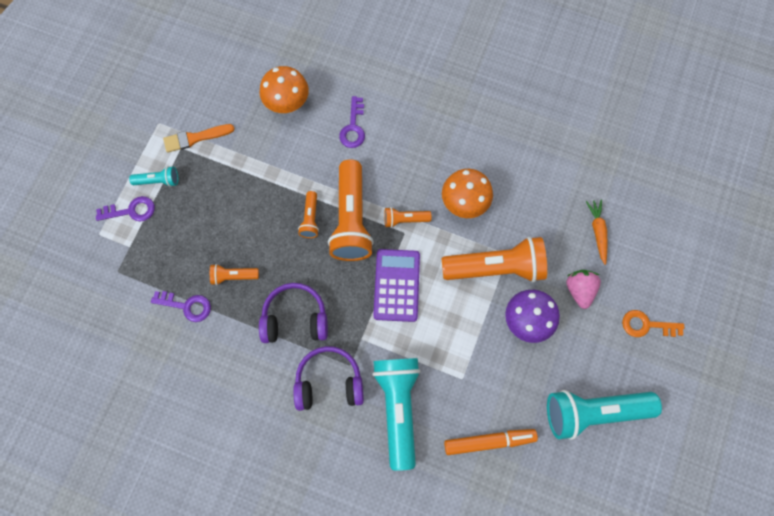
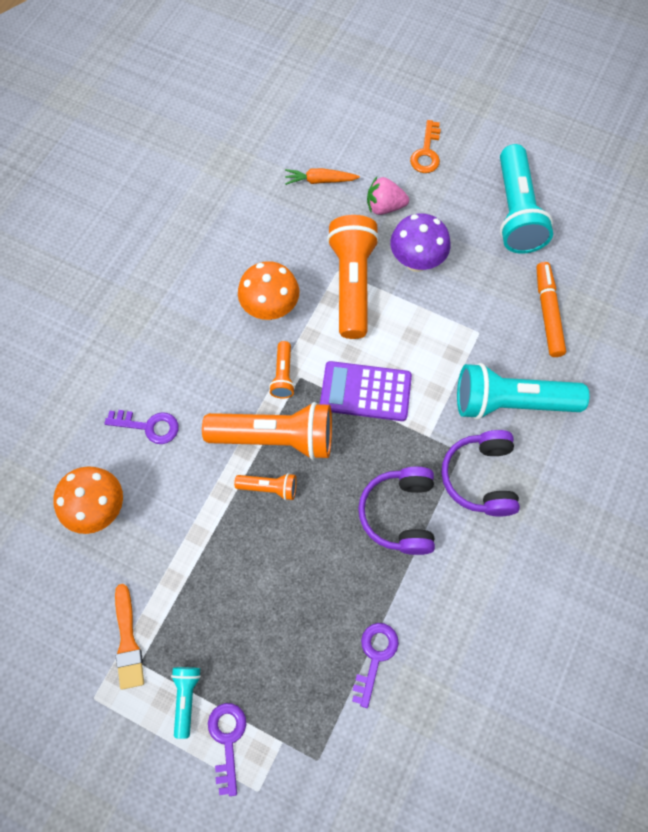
camera: 85 degrees left, 5 degrees down
orange flashlight [210,264,259,285] -> none

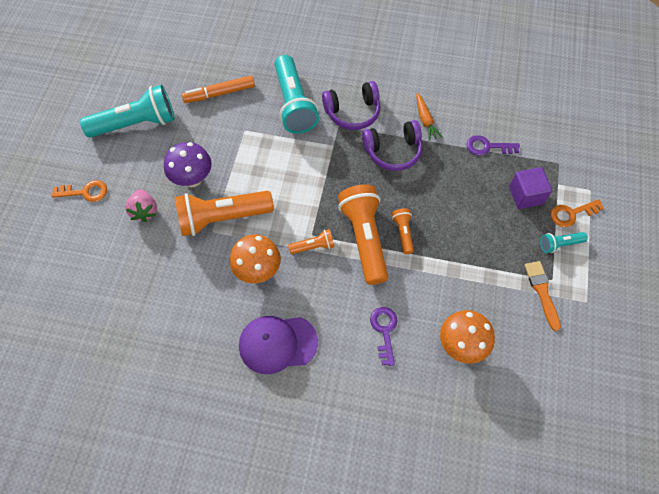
camera: 105 degrees left, 5 degrees down
orange brush [115,584,144,690] -> orange brush turned 75 degrees counterclockwise [525,261,561,331]
purple key [208,703,246,796] -> orange key [551,199,604,227]
orange carrot [285,168,360,185] -> orange carrot moved to [416,93,443,141]
purple calculator [320,361,412,421] -> none
none -> purple cap [239,316,318,374]
none -> purple cube [509,167,552,209]

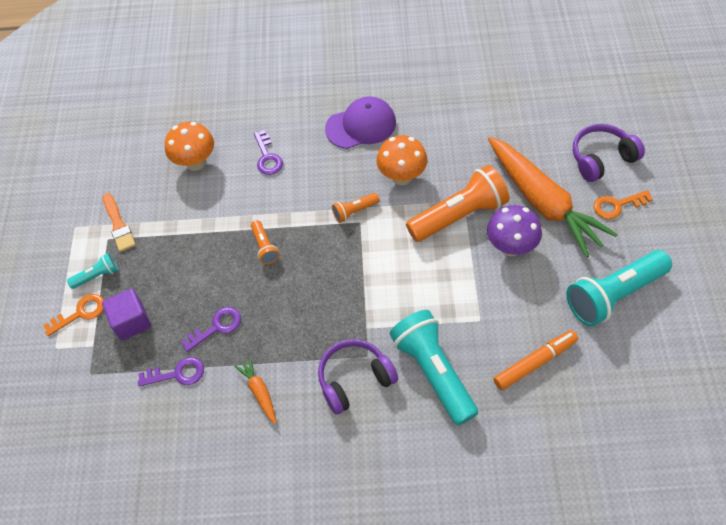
camera: 170 degrees right, 5 degrees down
pink strawberry [125,189,157,222] -> orange carrot [488,137,618,258]
orange flashlight [338,184,388,285] -> none
purple headphones [362,120,422,171] -> purple headphones moved to [573,124,645,182]
none -> purple key [181,307,241,352]

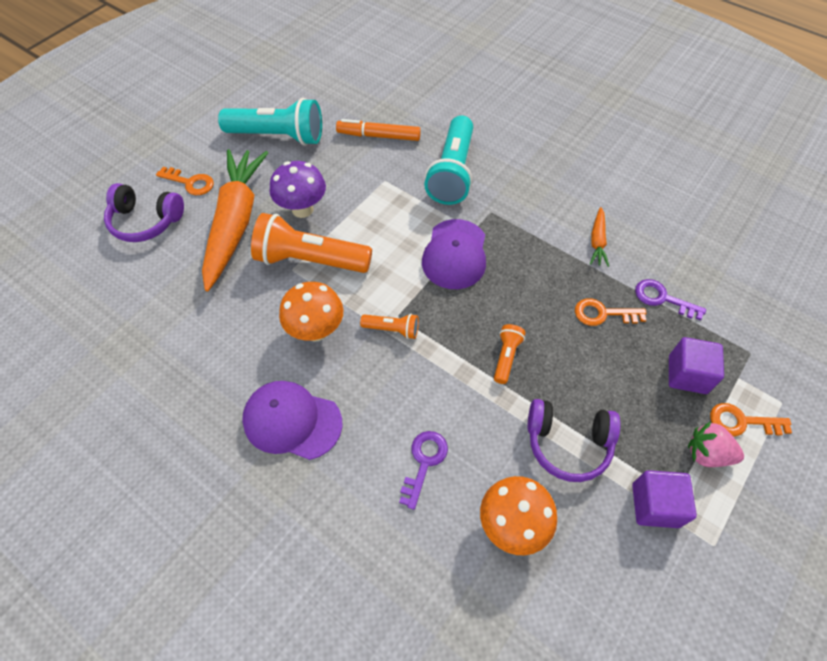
camera: 145 degrees left, 0 degrees up
turquoise flashlight [67,253,118,289] -> pink strawberry [688,422,744,467]
orange brush [103,193,136,252] -> purple cube [632,470,697,528]
purple key [181,307,241,352] -> orange key [575,298,647,326]
purple headphones [318,339,398,414] -> purple headphones moved to [527,399,621,482]
none -> purple cap [422,219,486,289]

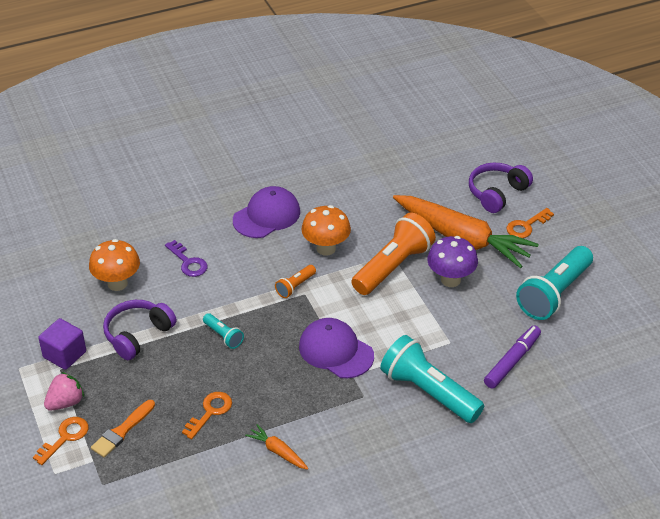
camera: 120 degrees right, 15 degrees down
orange marker [336,119,421,141] -> purple marker [484,326,541,389]
orange flashlight [494,324,526,384] -> turquoise flashlight [203,313,244,349]
purple key [635,279,706,320] -> none
purple cube [669,337,724,394] -> orange brush [91,400,155,457]

